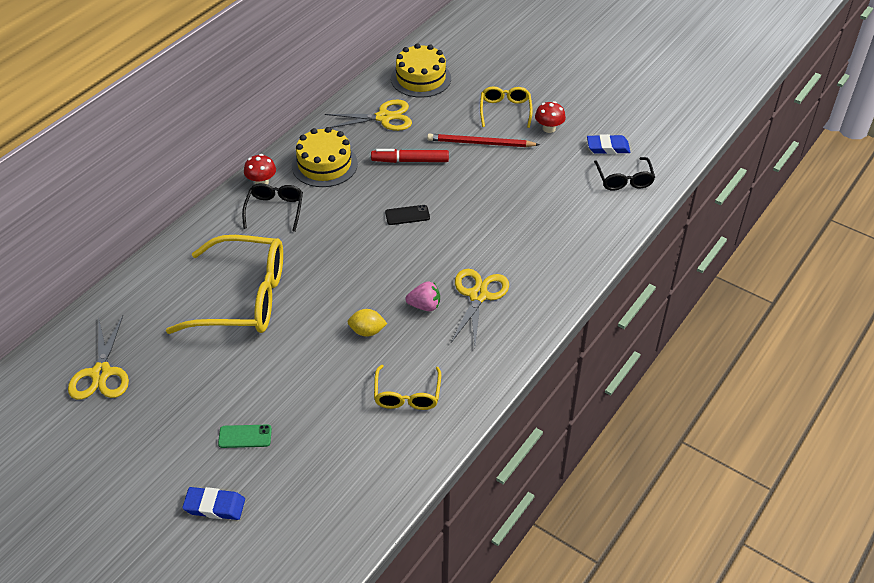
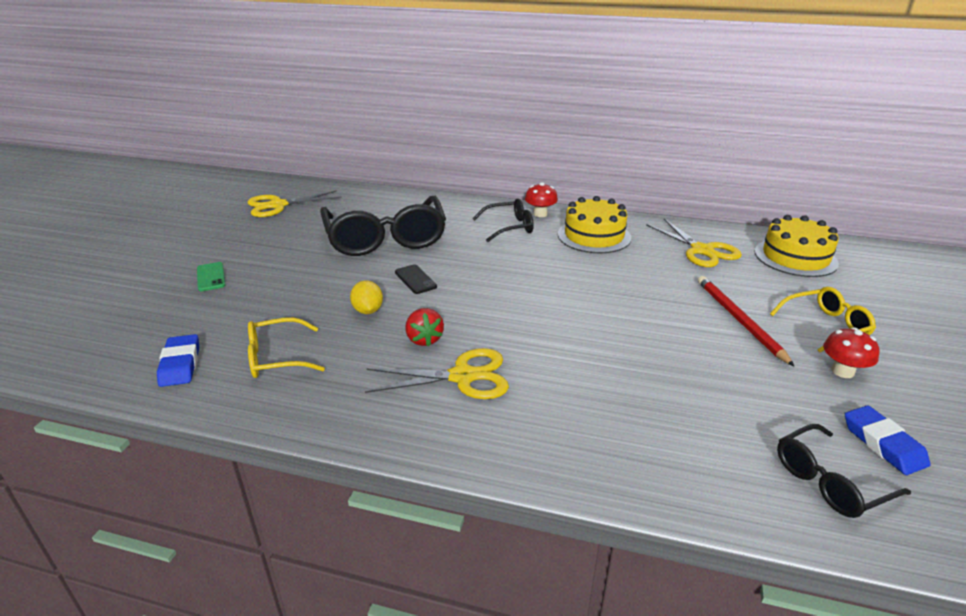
camera: 70 degrees right, 15 degrees down
yellow glasses [166,235,283,334] -> black glasses [320,196,446,256]
blue eraser [182,487,245,520] -> blue eraser moved to [157,334,199,387]
red marker [371,149,449,163] -> none
black phone [385,205,430,225] -> black phone moved to [395,264,437,294]
pink strawberry [405,281,440,311] -> red strawberry [405,308,444,346]

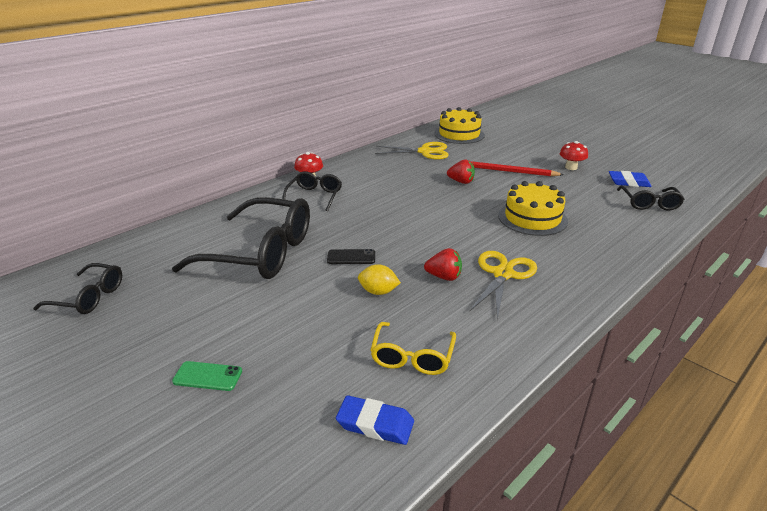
camera: 60 degrees left, 0 degrees up
yellow scissors [248,190,341,217] -> black glasses [33,263,122,314]
yellow cake [558,196,632,253] -> yellow cake moved to [498,181,568,236]
yellow glasses [770,287,876,353] -> none
none -> red strawberry [447,159,475,184]

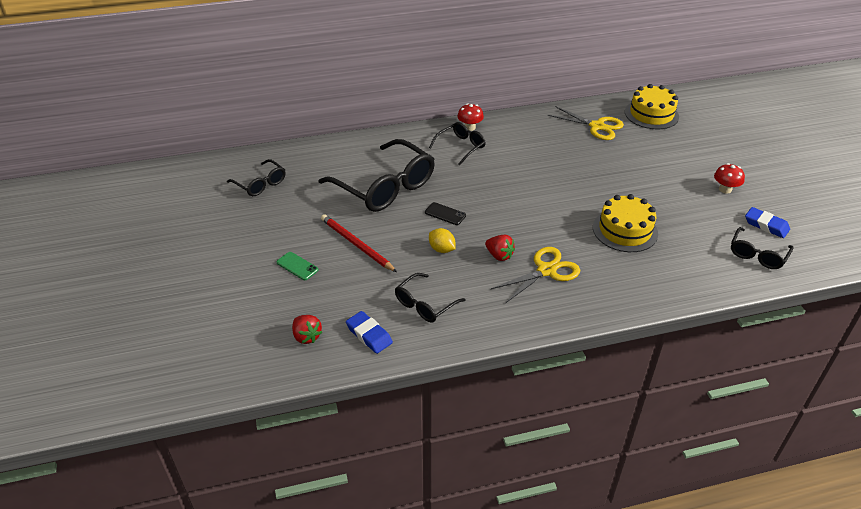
camera: 30 degrees right, 10 degrees up
yellow glasses [370,322,456,375] -> black glasses [395,273,466,323]
red strawberry [447,159,475,184] -> red strawberry moved to [292,315,322,344]
red pencil [470,161,564,177] -> red pencil moved to [321,214,397,272]

